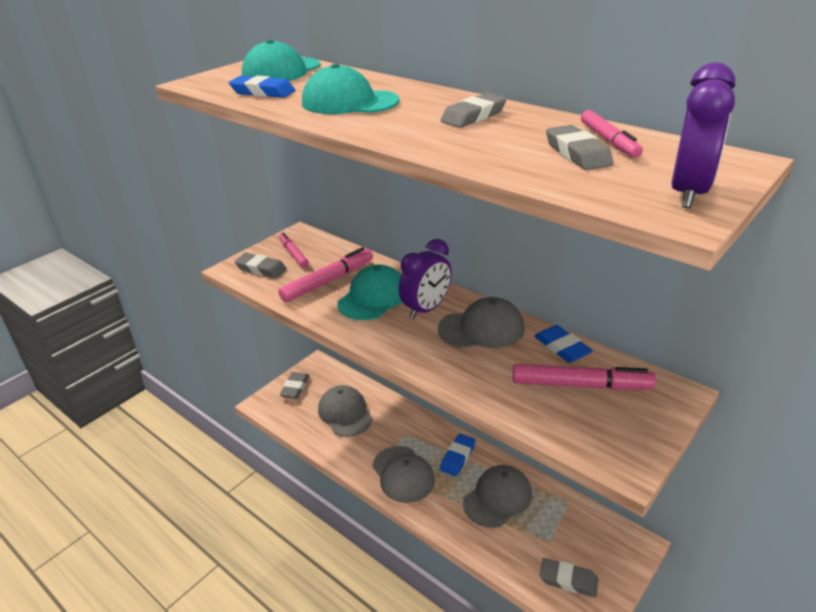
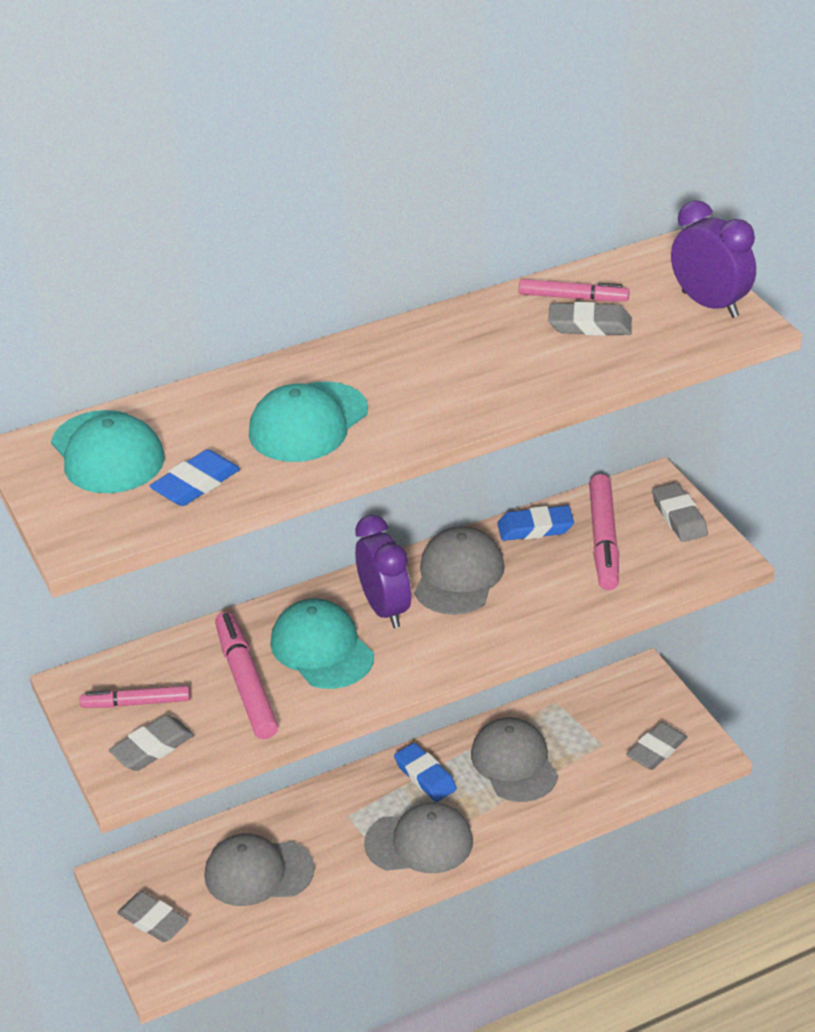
camera: 65 degrees left, 5 degrees up
grey eraser [440,93,507,128] -> grey eraser moved to [652,483,708,542]
pink marker [513,364,656,390] -> pink marker turned 150 degrees clockwise [589,474,619,590]

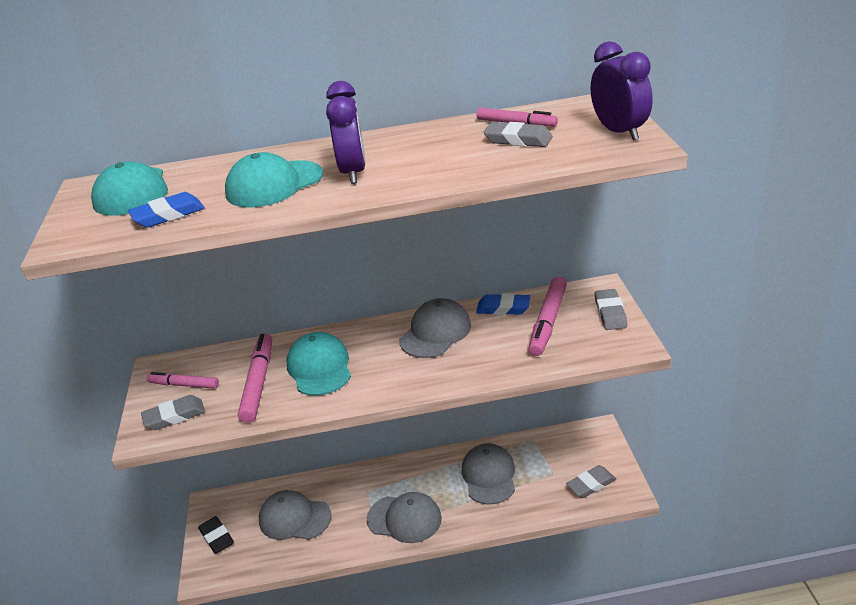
camera: 20 degrees right, 5 degrees down
grey eraser [117,891,189,942] -> black eraser [198,516,234,554]
purple clock [355,515,411,628] -> purple clock moved to [326,81,366,184]
blue eraser [394,743,457,802] -> none

